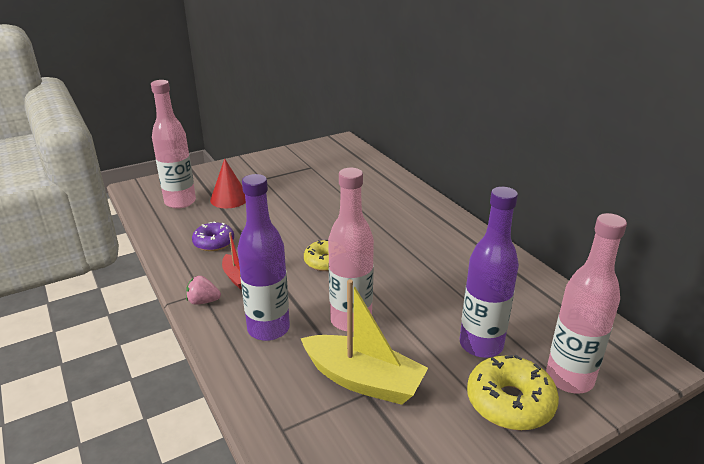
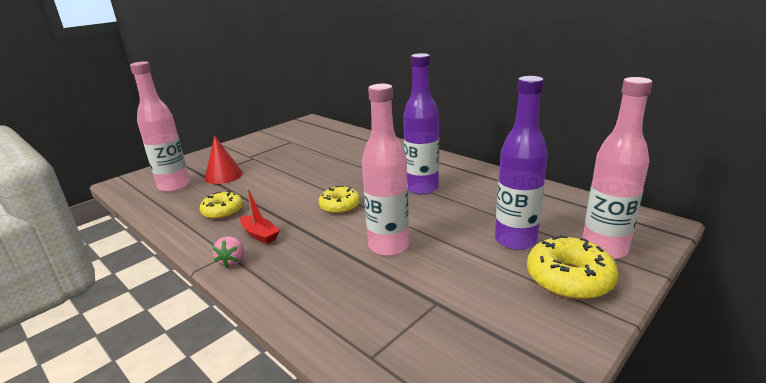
camera: 15 degrees left, 5 degrees down
pink strawberry [186,276,221,305] -> pink strawberry turned 75 degrees counterclockwise [213,236,244,268]
purple donut [192,221,234,251] -> yellow donut [200,191,243,219]
purple bottle [237,174,290,341] -> purple bottle moved to [403,53,439,195]
yellow boat [301,279,428,405] -> none

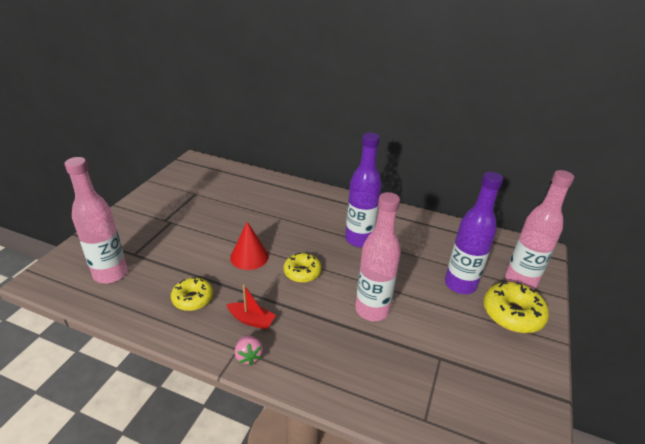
camera: 25 degrees left, 10 degrees up
red cone [205,135,243,184] -> red cone moved to [230,222,269,270]

